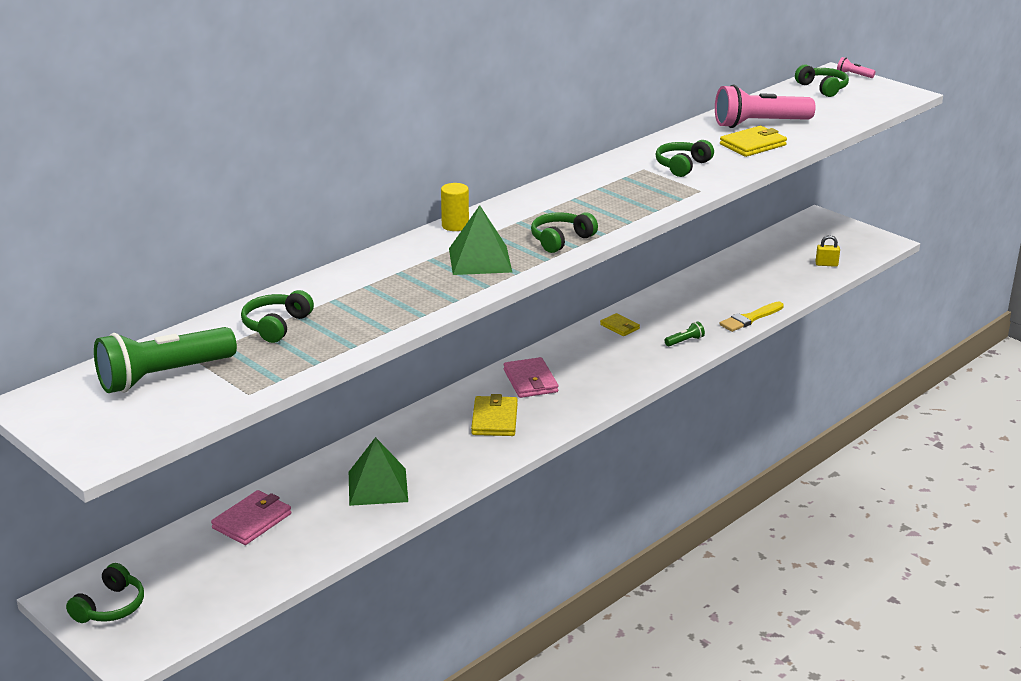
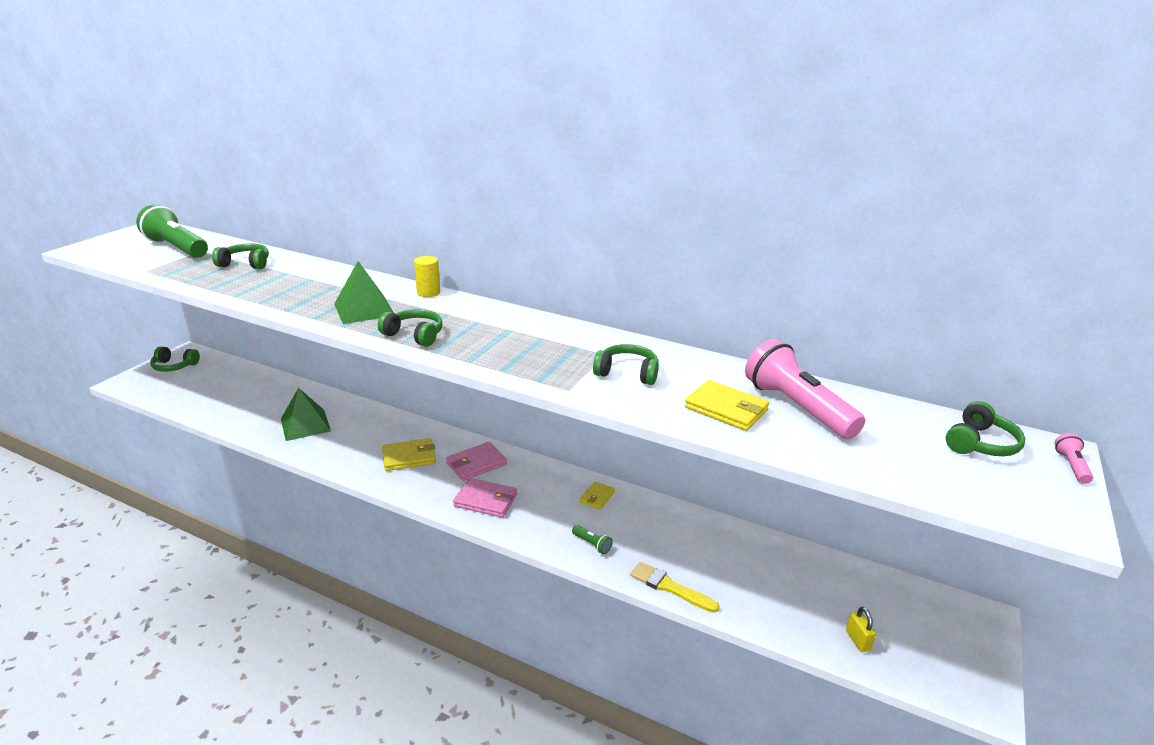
camera: 70 degrees right, 0 degrees up
pink wallet [211,490,291,545] -> pink wallet moved to [453,478,517,518]

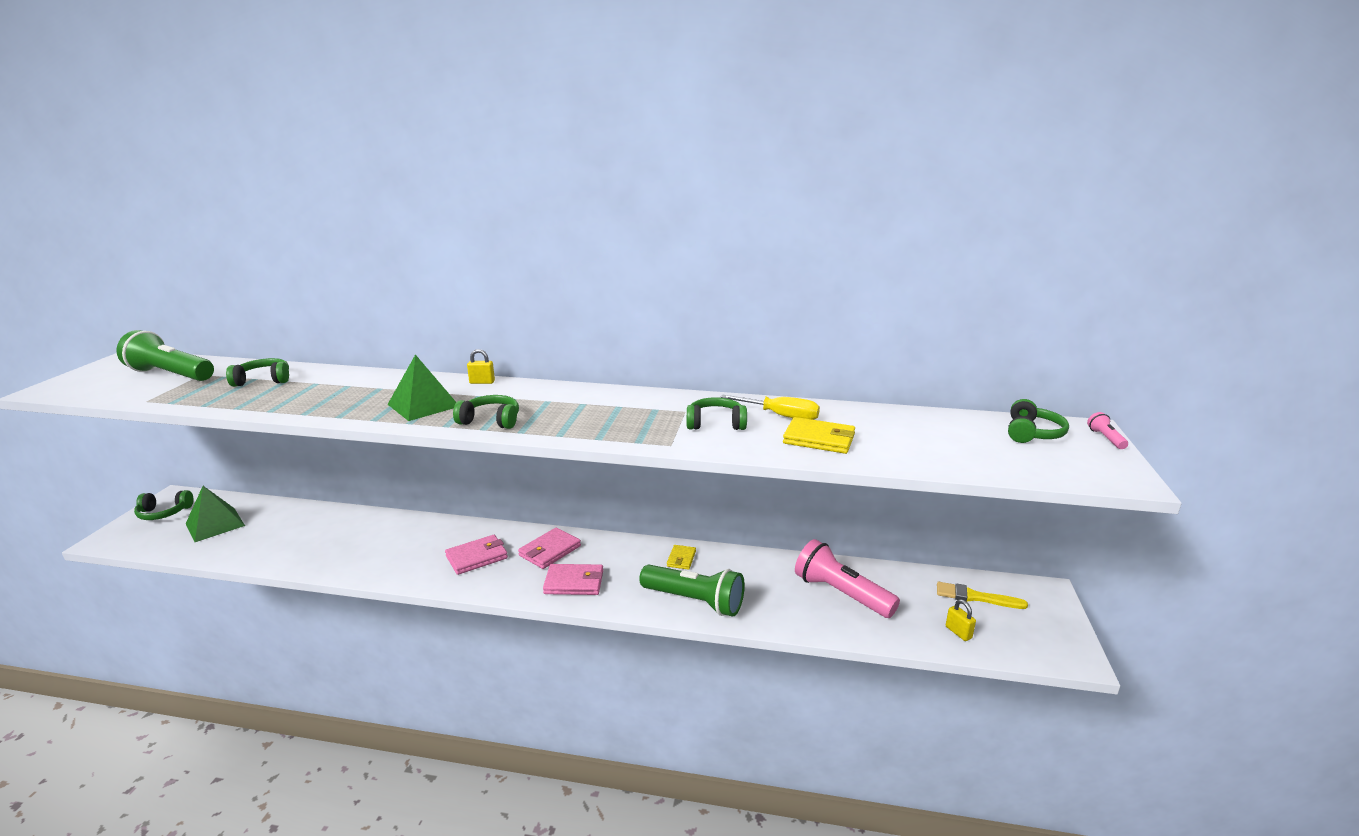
camera: 15 degrees left, 5 degrees down
green pyramid [281,388,331,441] -> green pyramid moved to [186,486,245,542]
yellow wallet [382,438,436,471] -> pink wallet [445,535,508,575]
yellow cylinder [414,256,440,297] -> yellow padlock [467,349,495,384]
green flashlight [572,525,613,554] -> green flashlight [639,565,745,617], size x2.43
yellow brush [630,562,720,613] -> yellow brush moved to [937,582,1028,609]
pink flashlight [745,339,865,439] -> pink flashlight moved to [795,539,900,618]
none -> yellow screwdriver [720,395,820,420]

